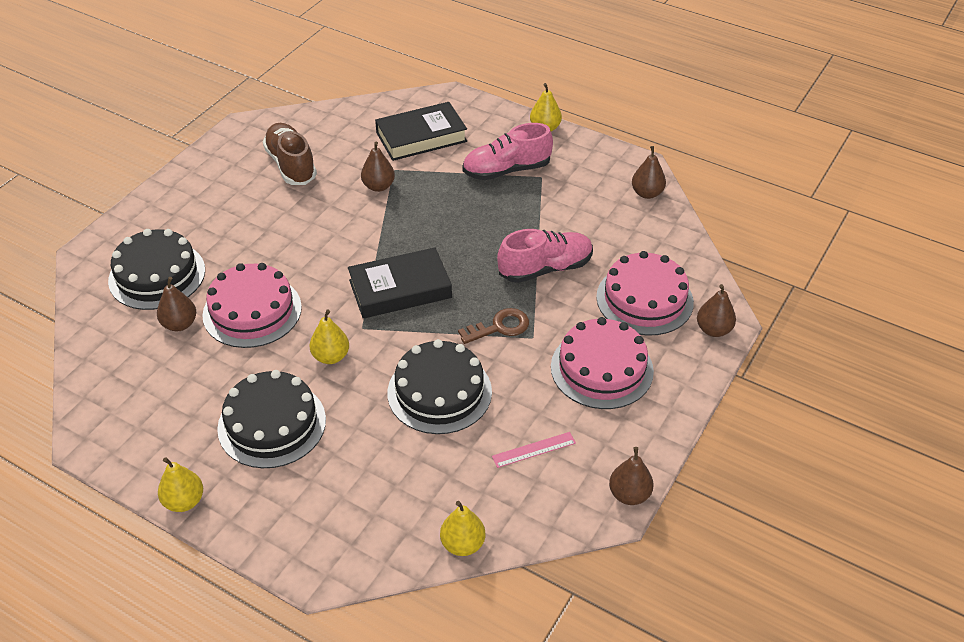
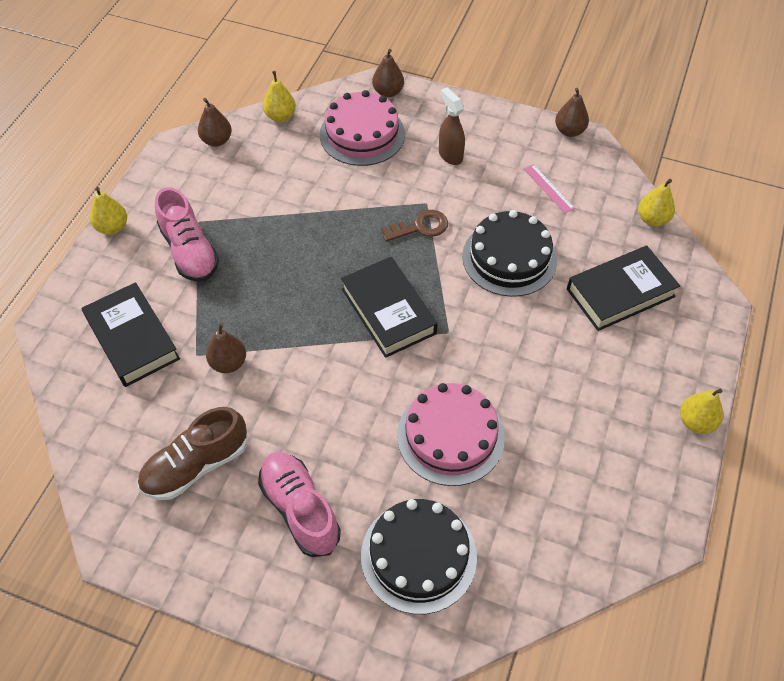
camera: 100 degrees left, 10 degrees up
brown pear [157,277,196,331] -> none
black cake [217,370,326,468] -> none
yellow pear [310,309,349,364] -> yellow pear moved to [263,71,296,122]
brown key [458,308,529,344] -> brown key turned 105 degrees clockwise [381,210,448,242]
pink shoe [497,229,593,283] -> pink shoe moved to [258,452,341,557]
pink cake [551,317,654,409] -> brown spray bottle [439,88,465,165]
none -> black book [567,246,680,331]

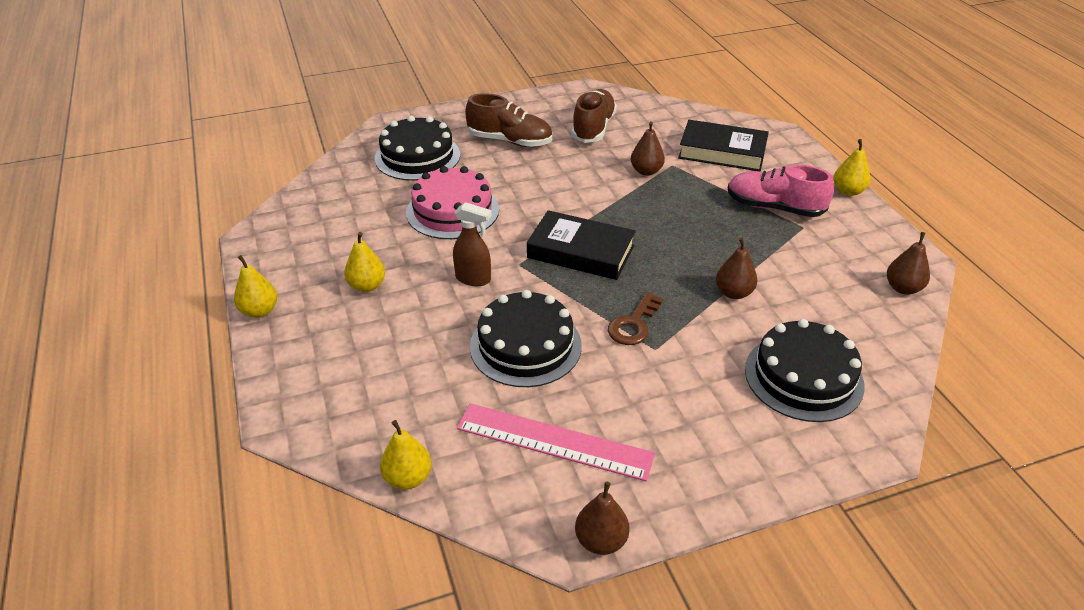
camera: 140 degrees right, 15 degrees down
pink shoe [258,452,341,557] -> brown shoe [465,93,552,147]
yellow pear [263,71,296,122] -> yellow pear moved to [344,232,385,292]
pink cake [320,90,405,166] -> black cake [745,319,865,422]
brown pear [372,49,404,97] -> brown pear moved to [716,237,757,299]
brown spray bottle [439,88,465,165] -> brown spray bottle moved to [453,202,492,286]
pink ruler [524,164,575,213] -> pink ruler [457,403,655,481], size x2.03
black book [567,246,680,331] -> none

